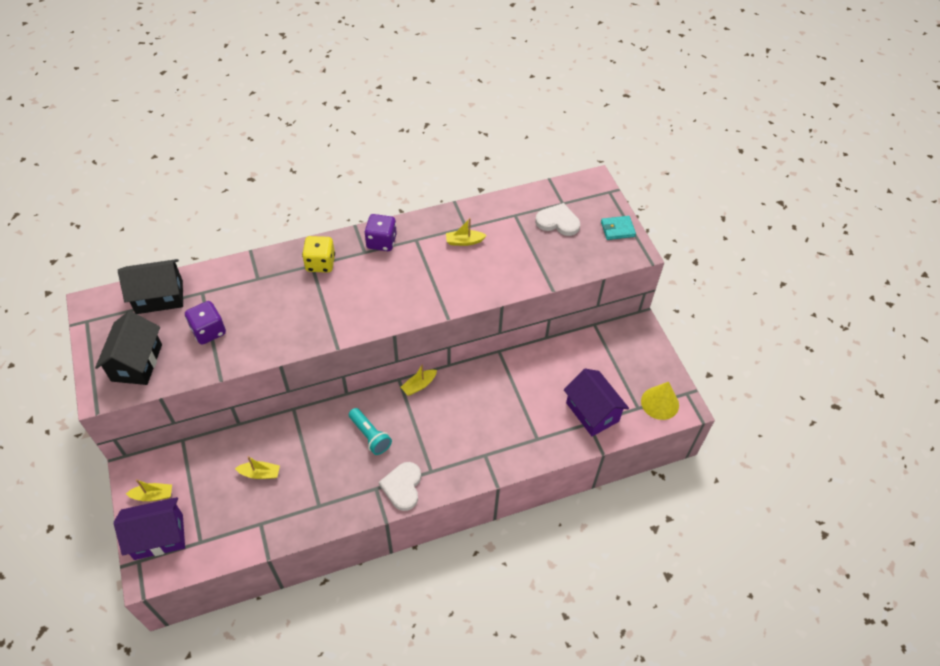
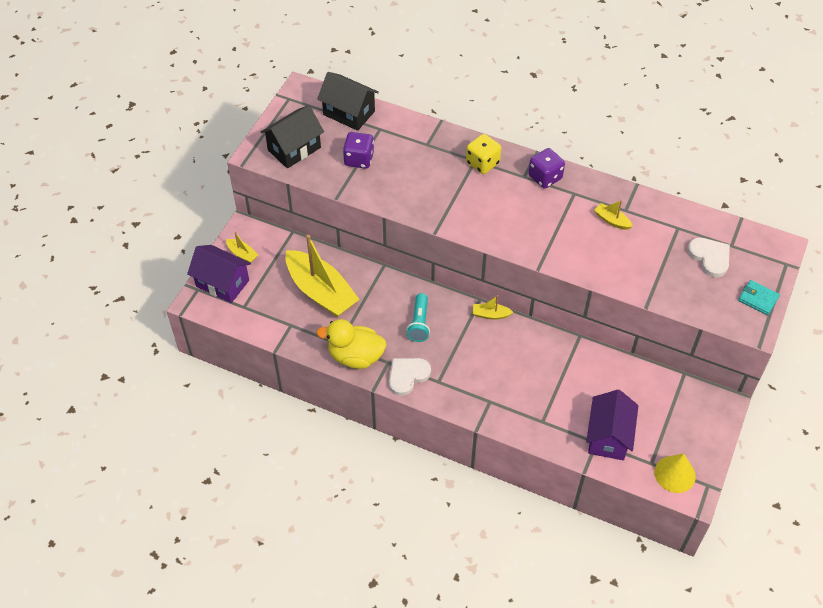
camera: 45 degrees right, 0 degrees up
yellow boat [235,456,280,479] -> yellow boat [286,235,360,317], size x2.39
none -> yellow duck [316,319,387,369]

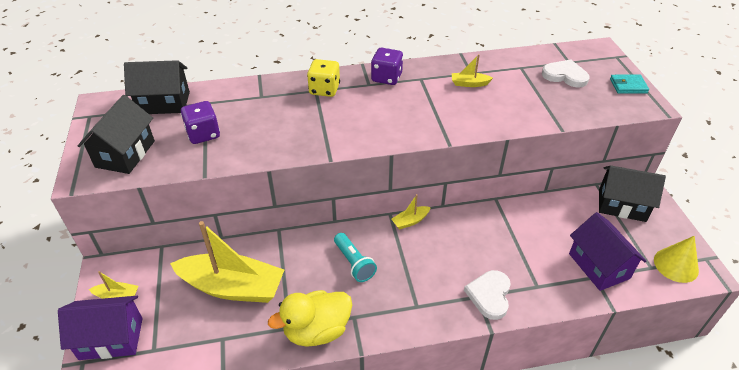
camera: 35 degrees left, 10 degrees down
white heart [389,358,431,396] -> white heart moved to [464,270,511,320]
none -> black house [599,165,666,222]

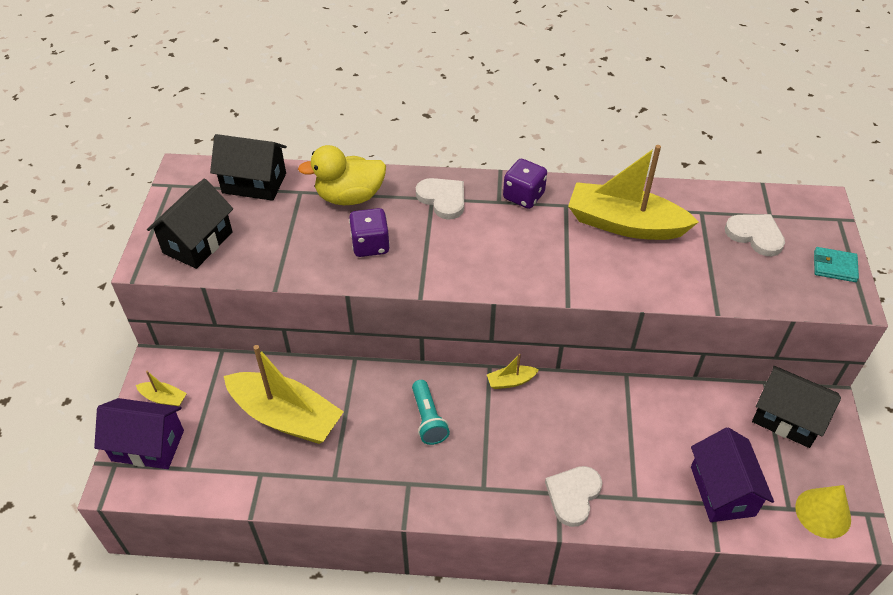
camera: 15 degrees right, 5 degrees up
purple dice [181,101,220,144] -> purple dice moved to [349,208,390,257]
yellow duck [268,290,352,347] -> yellow duck moved to [298,145,386,205]
yellow dice [307,59,340,97] -> white heart [416,178,464,220]
yellow boat [452,54,493,87] -> yellow boat [568,145,698,240], size x2.39

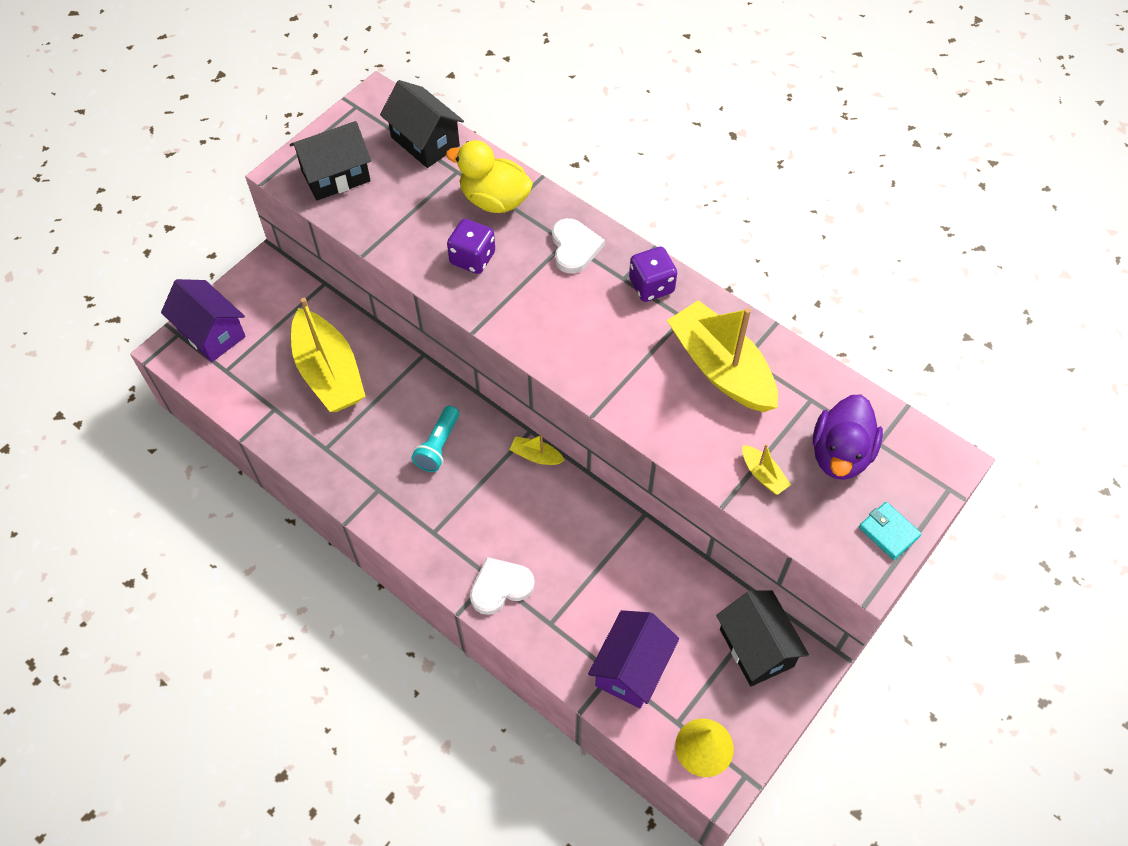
camera: 35 degrees right, 10 degrees up
yellow boat [136,371,187,406] -> yellow boat moved to [742,444,791,495]
white heart [725,214,785,256] -> purple duck [813,394,883,480]

